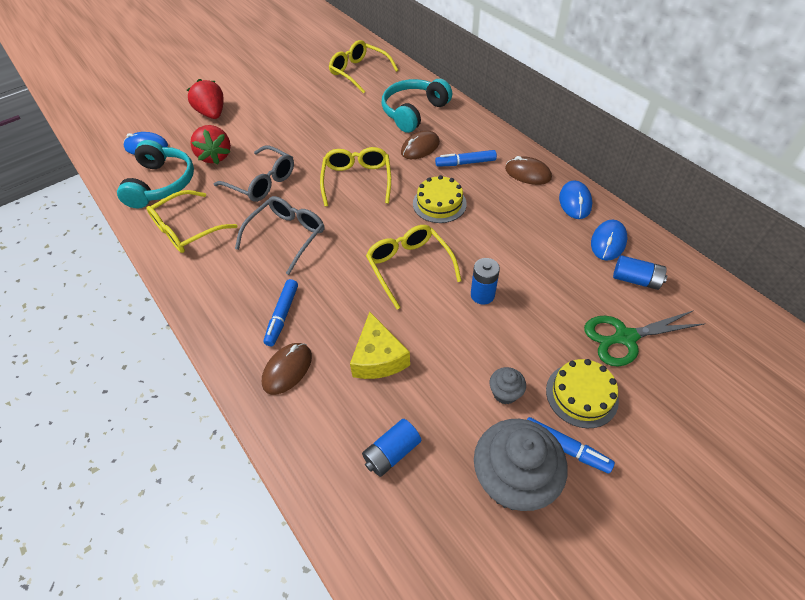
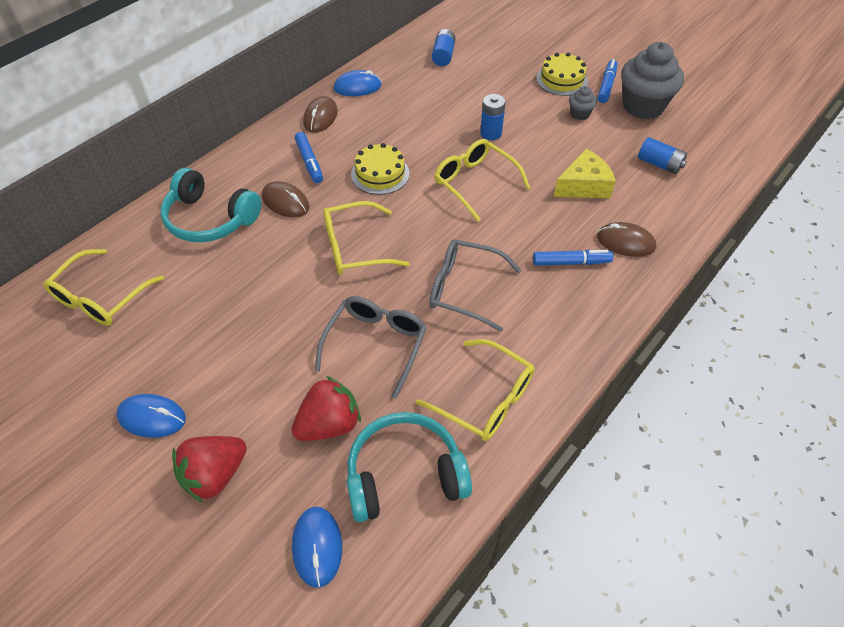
camera: 105 degrees left, 0 degrees up
yellow glasses [366,225,462,309] -> yellow glasses turned 90 degrees clockwise [434,139,530,222]
green scissors [584,310,704,367] -> none
blue mouse [591,220,627,261] -> blue mouse moved to [116,394,186,438]

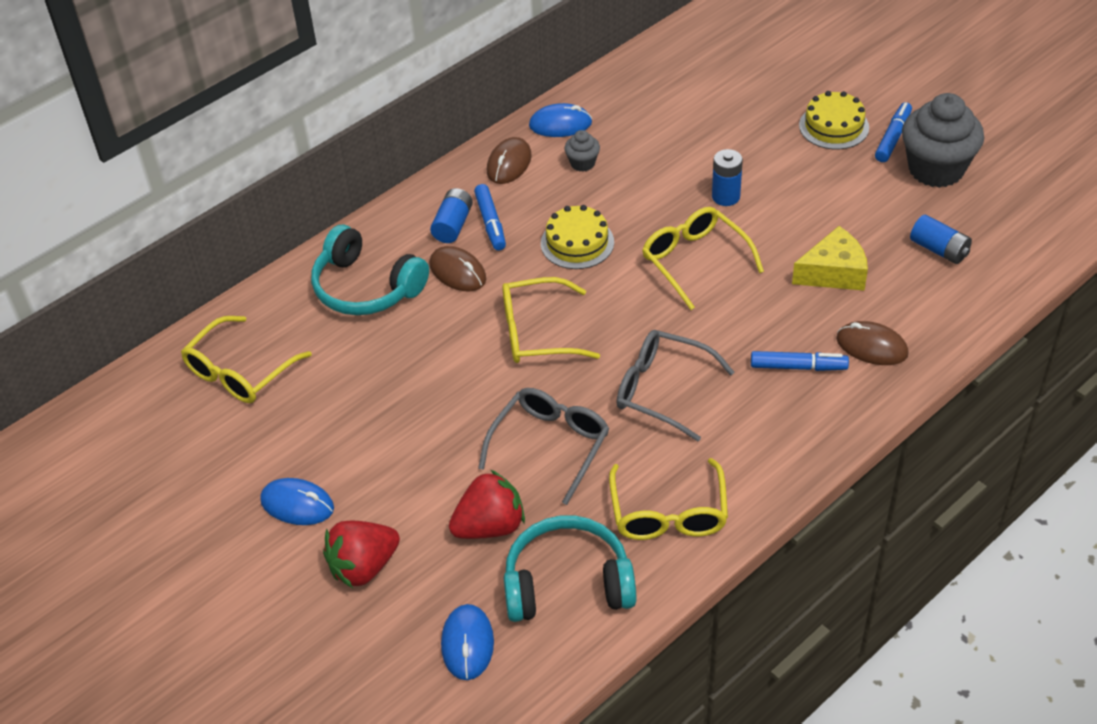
camera: 10 degrees right, 5 degrees down
yellow glasses [416,339,535,441] -> yellow glasses turned 45 degrees clockwise [609,458,728,540]
blue battery [432,29,455,66] -> blue battery moved to [430,188,473,243]
grey cupcake [569,86,597,120] -> grey cupcake moved to [564,130,600,172]

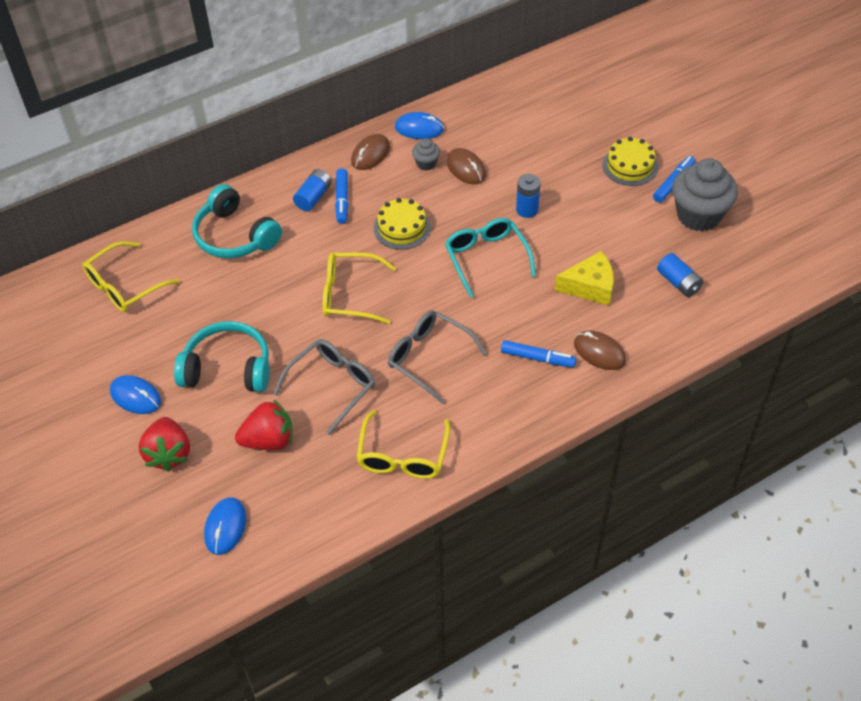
camera: 10 degrees right, 5 degrees up
red strawberry [323,520,400,588] -> red strawberry turned 75 degrees counterclockwise [139,417,190,472]
brown mouse [429,246,486,291] -> brown mouse moved to [447,148,486,184]
turquoise headphones [503,515,637,622] -> turquoise headphones moved to [174,321,270,392]
yellow glasses [642,207,764,310] -> turquoise glasses [445,218,536,298]

